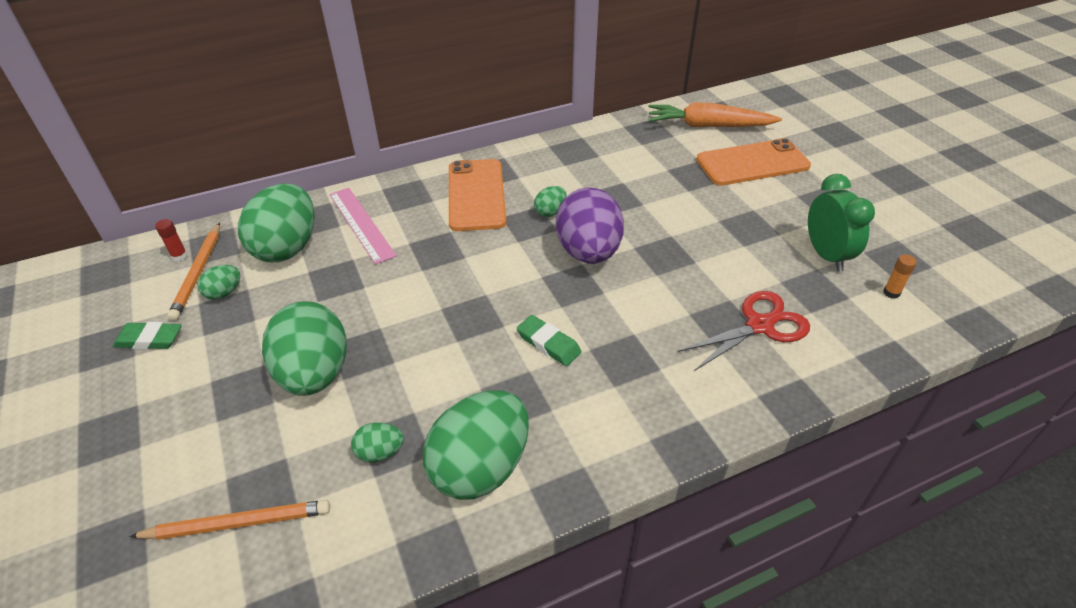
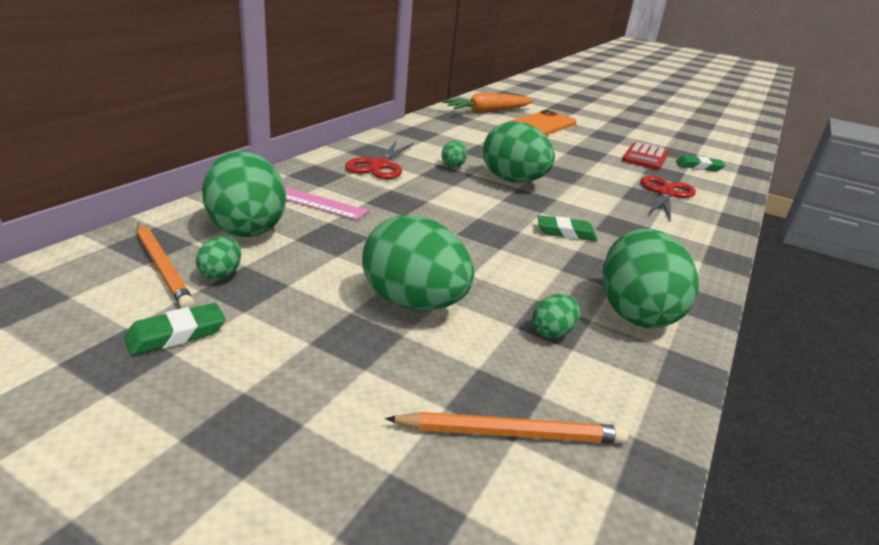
camera: 40 degrees left, 15 degrees down
orange pencil [129,500,330,540] -> orange pencil turned 45 degrees clockwise [385,412,628,443]
red glue stick [155,219,187,261] -> none
orange phone [449,159,506,231] -> red scissors [345,142,414,179]
purple egg [556,188,624,264] -> green egg [483,121,555,183]
green clock [808,174,875,272] -> red calculator [622,143,668,170]
orange glue stick [883,254,917,299] -> green eraser [676,155,726,171]

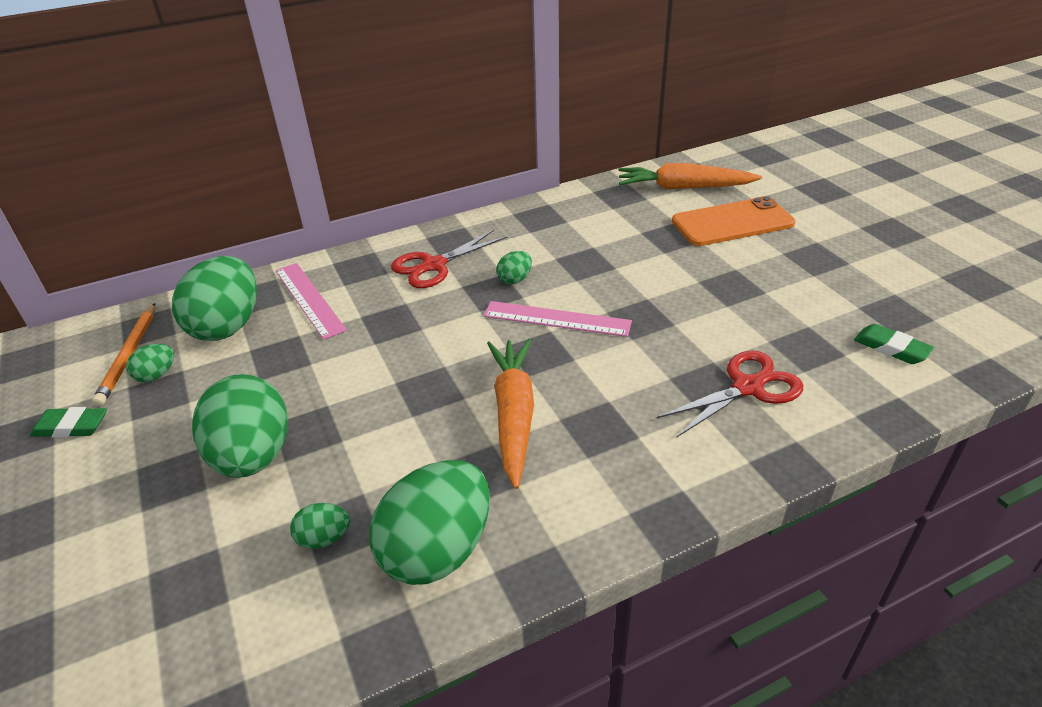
camera: 40 degrees right, 10 degrees up
orange pencil [385,412,628,443] -> none
green egg [483,121,555,183] -> pink ruler [484,301,632,337]
green eraser [538,215,597,241] -> orange carrot [487,339,534,489]
red calculator [622,143,668,170] -> none

